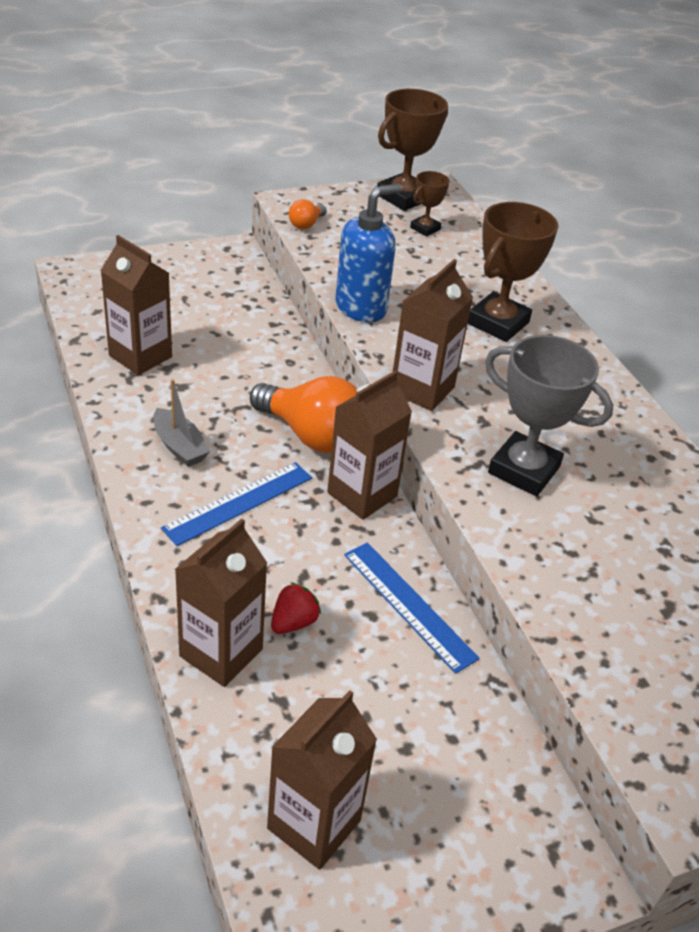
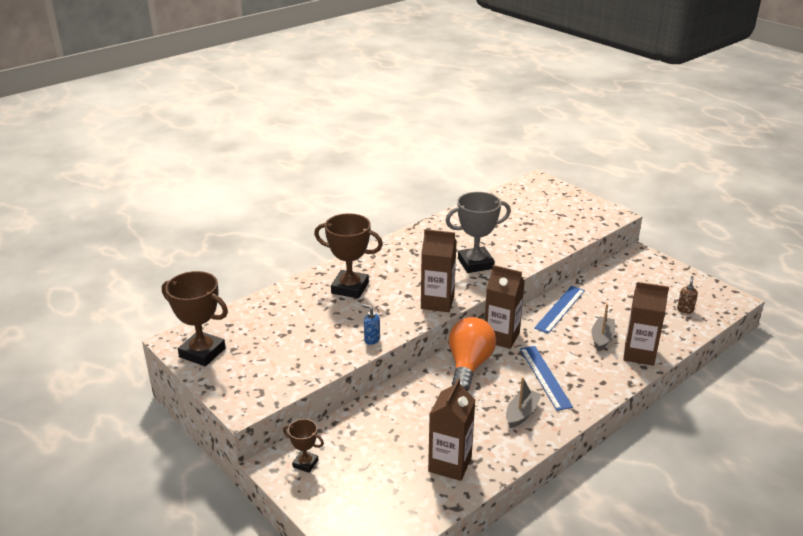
camera: 105 degrees left, 10 degrees down
blue ruler [161,462,312,546] -> blue ruler turned 45 degrees clockwise [520,346,573,411]
brown carton [267,690,377,870] -> brown soap dispenser [677,276,698,314]
red strawberry [271,582,321,634] -> grey boat [591,304,615,351]
orange light bulb [289,199,327,229] -> none
blue soap dispenser [335,184,402,323] -> blue soap dispenser [362,304,380,345], size x0.45
brown trophy [410,171,450,237] -> brown trophy moved to [283,419,324,473]
grey trophy [485,335,613,496] -> grey trophy turned 60 degrees clockwise [446,192,511,273]

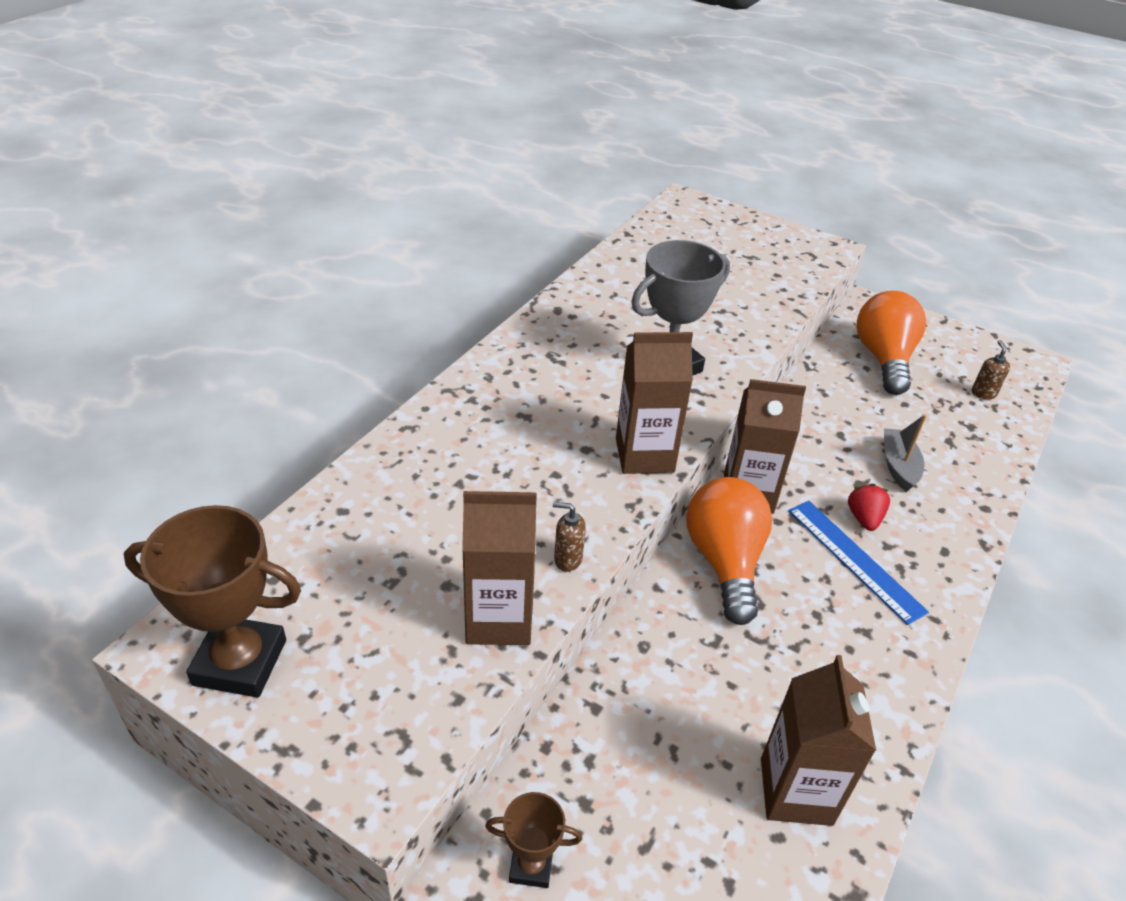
camera: 20 degrees left, 10 degrees up
brown trophy [314,213,383,298] -> none
blue soap dispenser [362,304,380,345] -> brown soap dispenser [553,502,586,572]
grey boat [506,377,542,428] -> none
blue ruler [534,286,585,334] -> none
brown carton [623,282,669,366] -> brown carton moved to [462,491,537,645]
none -> red strawberry [848,484,890,531]
none -> orange light bulb [857,291,926,395]

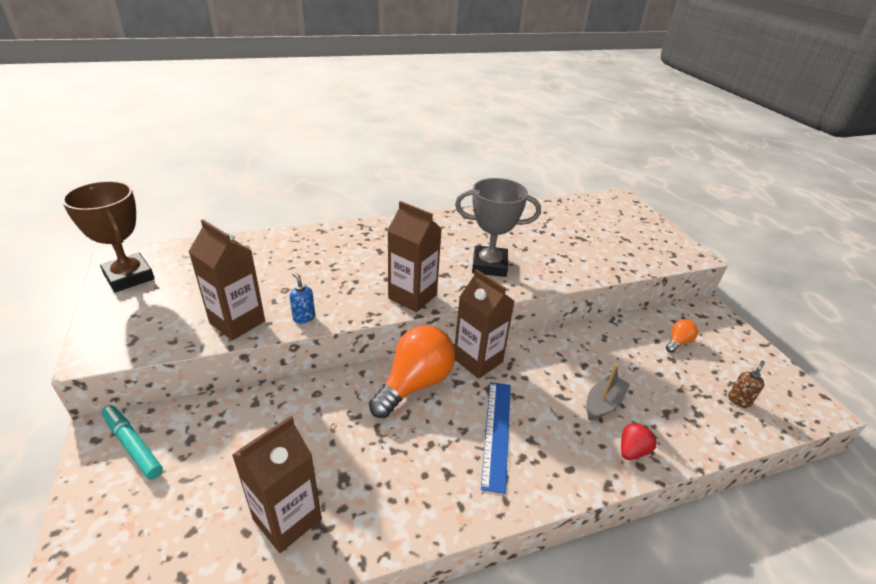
camera: 40 degrees right, 5 degrees down
brown trophy [485,792,582,888] -> turquoise marker [102,405,163,480]
brown soap dispenser [553,502,586,572] -> blue soap dispenser [290,272,315,324]
red strawberry [848,484,890,531] -> red strawberry moved to [621,421,658,460]
orange light bulb [857,291,926,395] -> orange light bulb [666,319,698,353], size x0.45

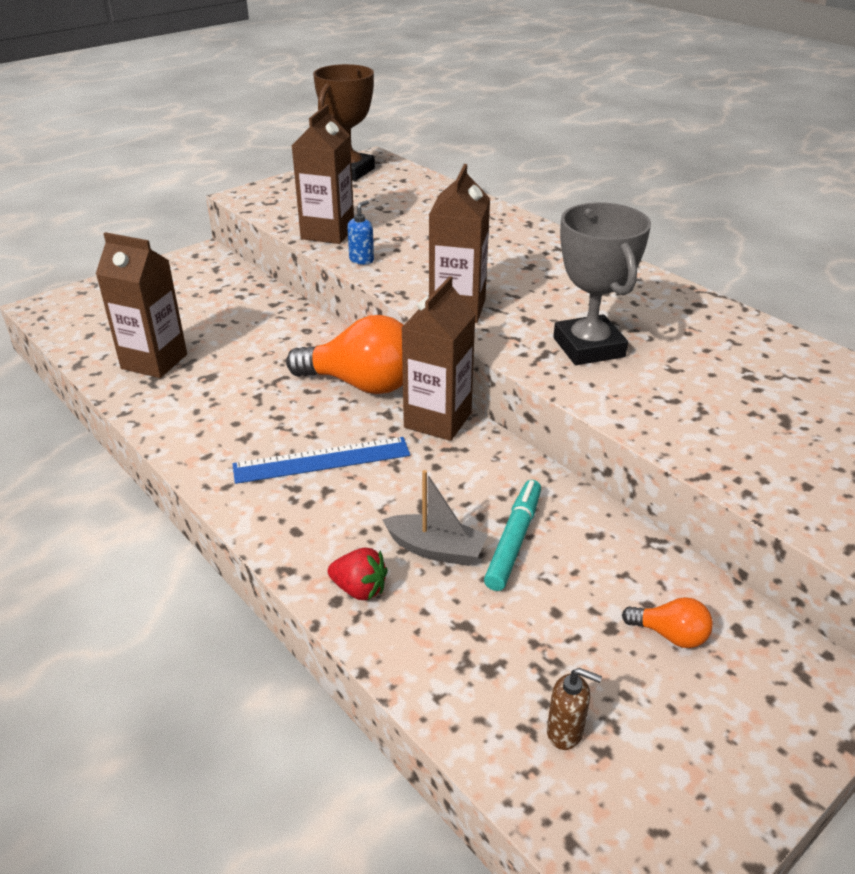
camera: 70 degrees right, 0 degrees up
turquoise marker [102,405,163,480] -> turquoise marker moved to [484,480,541,591]

